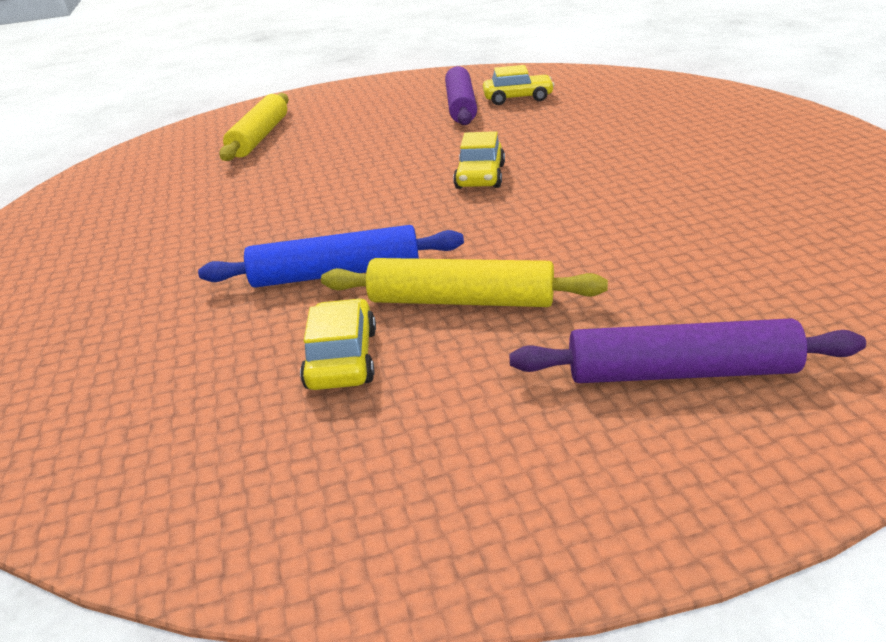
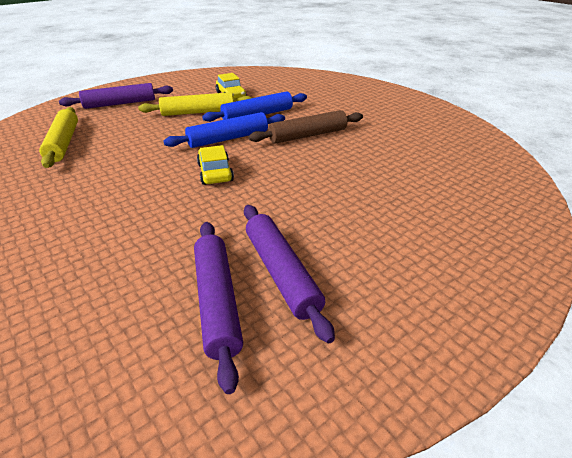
camera: 155 degrees right, 5 degrees up
yellow rolling pin [219,93,289,161] -> yellow rolling pin moved to [39,107,78,168]
yellow car [483,65,554,105] -> purple rolling pin [194,222,243,394]
none -> blue rolling pin [163,112,285,148]
none -> brown rolling pin [248,110,363,144]

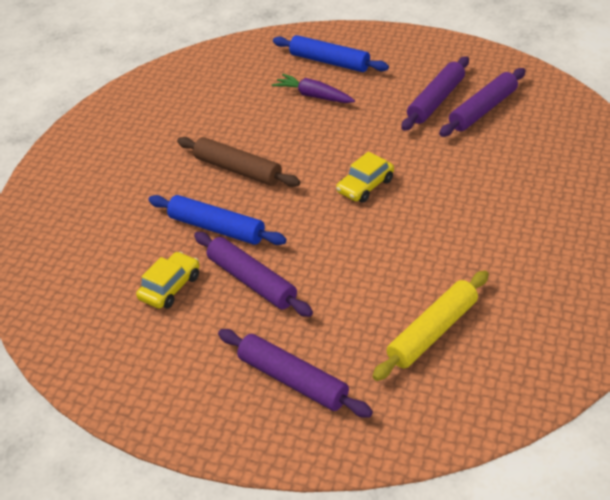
camera: 120 degrees left, 5 degrees up
yellow rolling pin [138,92,252,116] -> purple rolling pin [194,232,313,317]
blue rolling pin [163,112,285,148] -> blue rolling pin moved to [273,35,389,72]
none -> purple carrot [272,74,355,103]

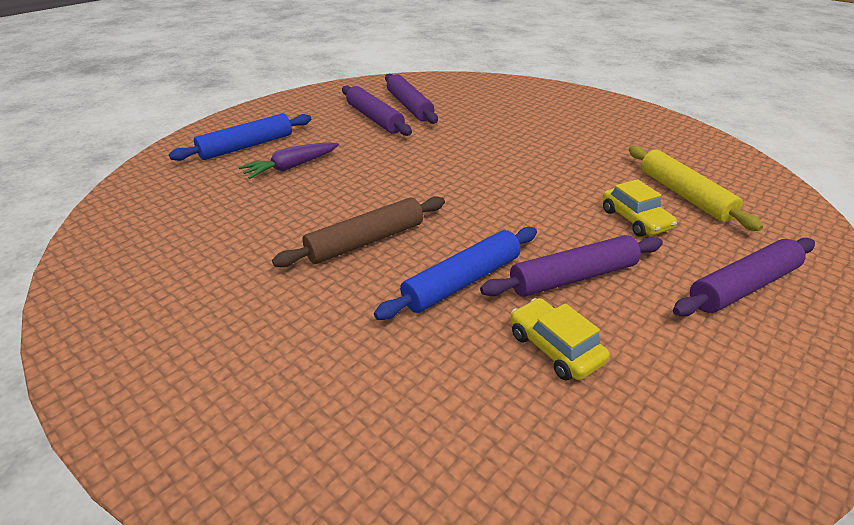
camera: 70 degrees left, 5 degrees down
yellow car [336,152,394,203] -> yellow car moved to [603,179,677,237]

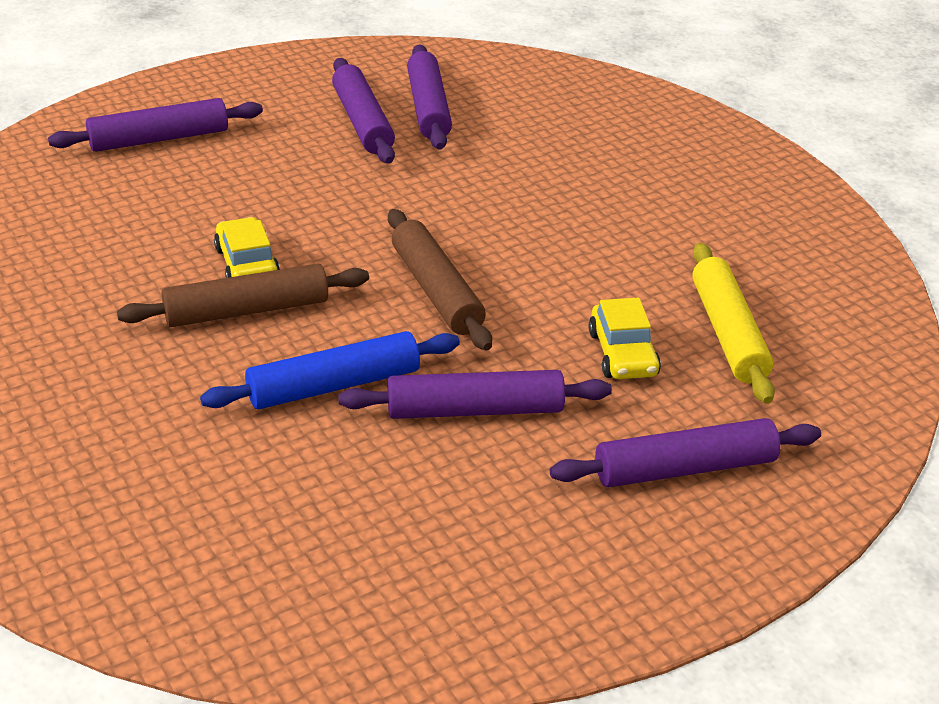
camera: 15 degrees right, 0 degrees up
blue rolling pin [169,113,311,161] -> purple rolling pin [48,98,263,152]
purple carrot [239,142,339,179] -> none
yellow car [510,298,610,380] -> yellow car moved to [214,217,280,278]
none -> brown rolling pin [388,209,492,350]

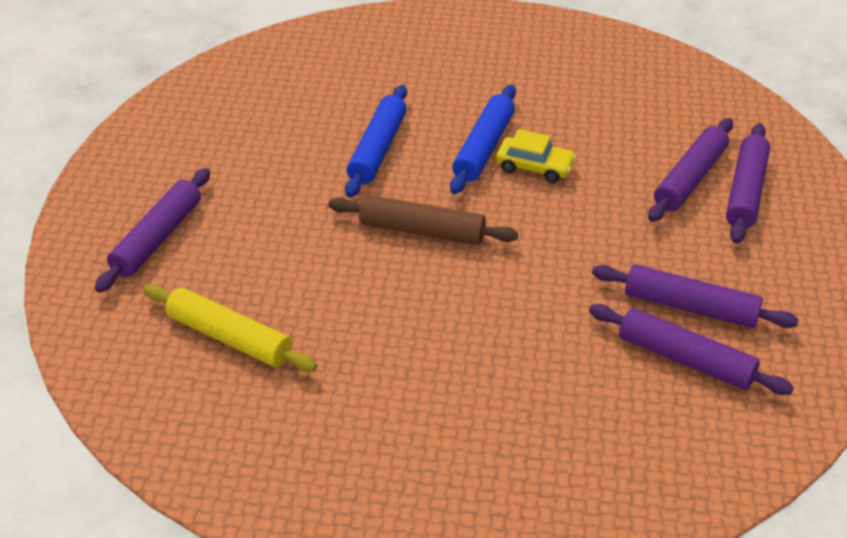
camera: 130 degrees right, 5 degrees up
brown rolling pin [117,264,369,327] -> blue rolling pin [450,85,516,194]
purple rolling pin [338,370,612,419] -> purple rolling pin moved to [648,118,733,222]
yellow car [589,298,661,379] -> none

